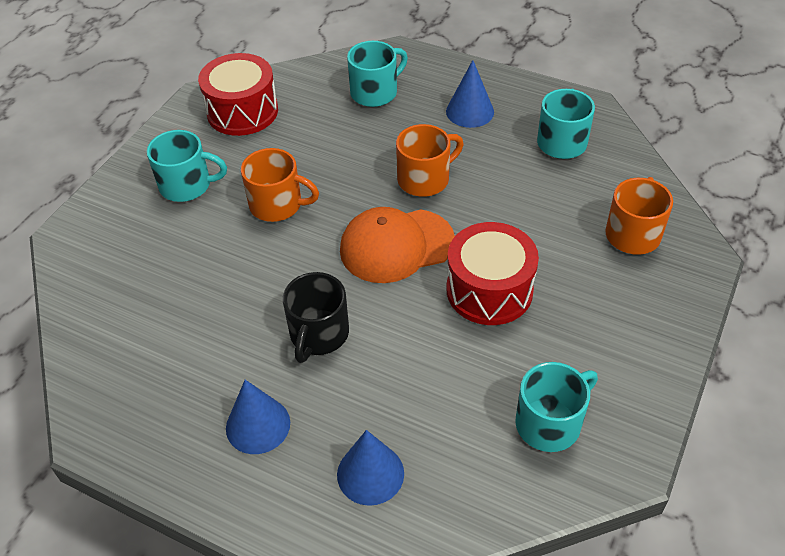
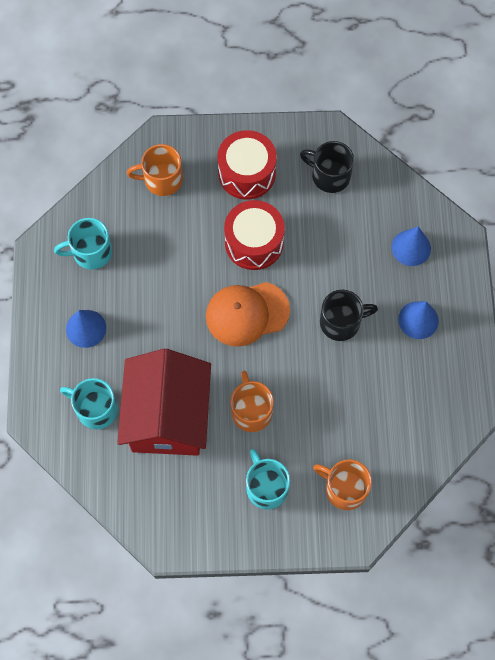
camera: 120 degrees left, 20 degrees up
red drum [198,53,278,136] -> red drum moved to [218,130,277,200]
orange cap [340,207,455,283] -> orange cap turned 120 degrees clockwise [206,282,290,347]
orange mug [396,124,464,197] -> orange mug moved to [313,459,372,510]
turquoise mug [515,362,598,452] -> black mug [300,141,354,193]
none -> red house [117,349,211,456]

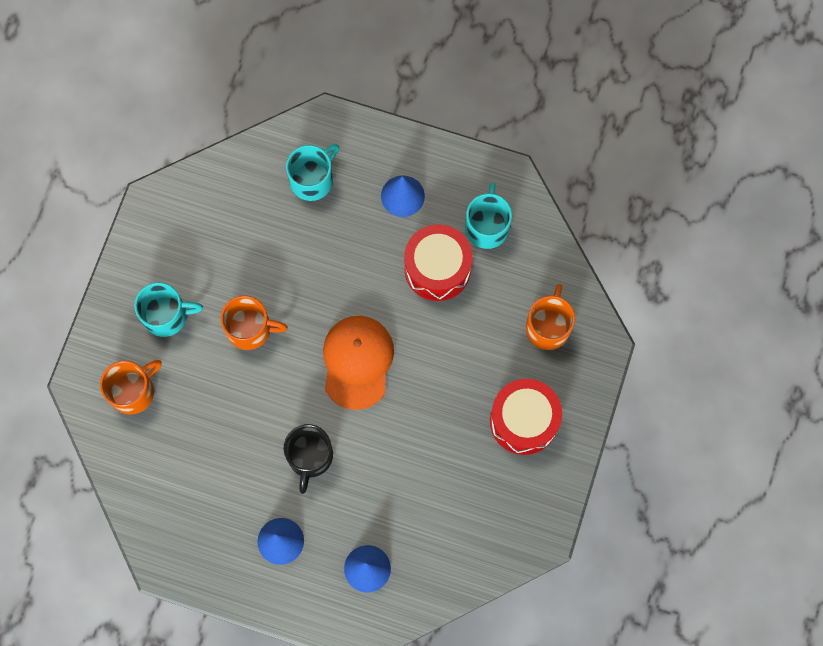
camera: 110 degrees right, 5 degrees up
red house [117,349,211,456] -> none
red drum [224,200,285,270] -> red drum moved to [404,224,473,301]
black mug [300,141,354,193] -> none

